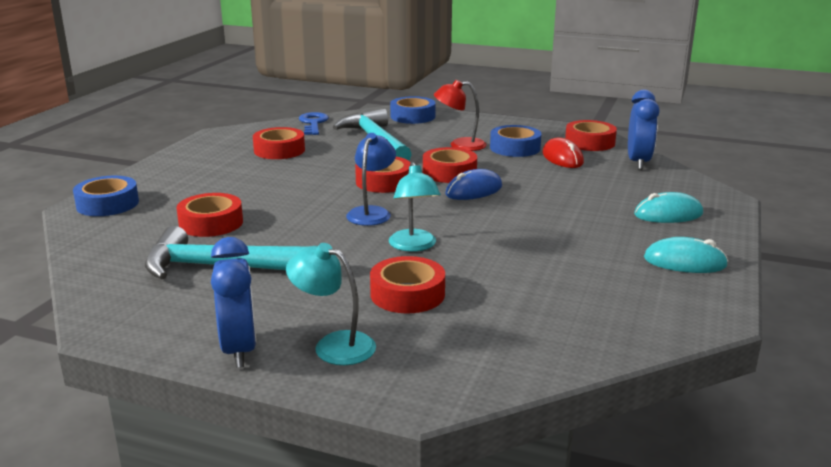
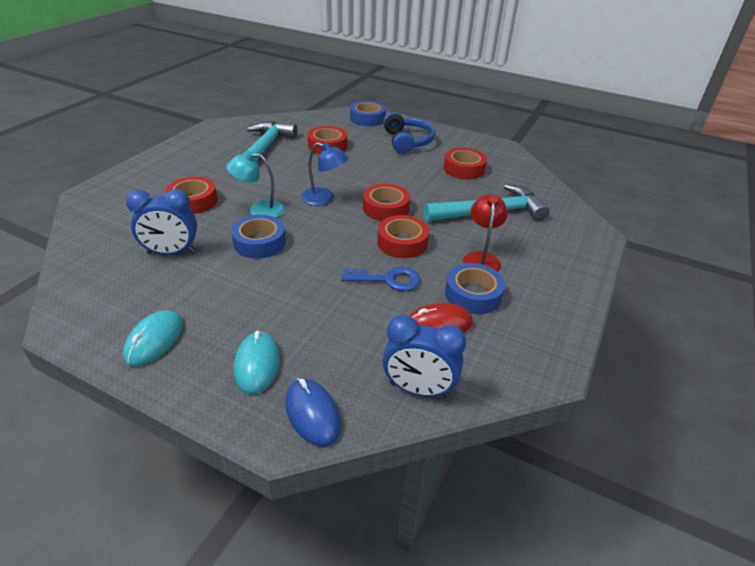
camera: 95 degrees right, 15 degrees up
blue clock [211,237,257,368] -> blue clock moved to [126,189,197,255]
turquoise lamp [286,243,376,365] -> none
blue key [299,112,329,135] -> blue key moved to [341,267,421,291]
blue tape [390,96,436,124] -> blue tape moved to [231,215,286,258]
blue mouse [445,169,502,200] -> blue mouse moved to [285,378,341,447]
red tape [565,120,617,151] -> none
none -> blue headphones [383,112,436,154]

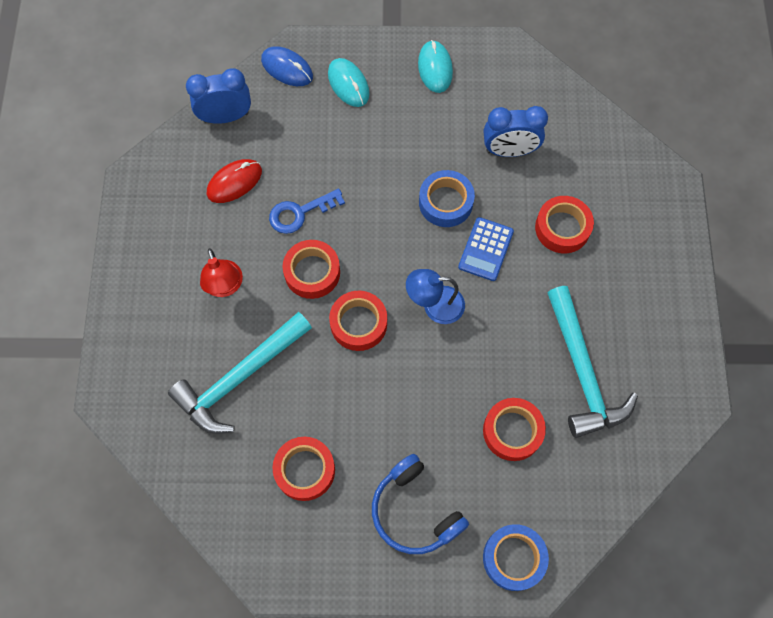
camera: 155 degrees right, 30 degrees up
blue clock [126,189,197,255] -> blue clock turned 150 degrees counterclockwise [484,106,548,157]
turquoise lamp [226,151,285,218] -> blue calculator [458,217,514,281]
blue tape [445,263,505,314] -> none

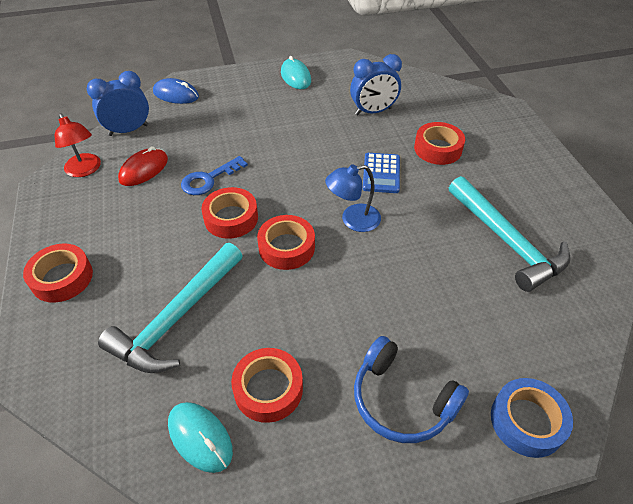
camera: 15 degrees left, 20 degrees down
red lamp [200,248,243,297] -> red lamp moved to [55,113,101,177]
turquoise mouse [328,58,369,107] -> turquoise mouse moved to [168,402,233,473]
blue tape [419,170,475,227] -> none
red tape [483,398,546,461] -> red tape moved to [23,244,93,303]

